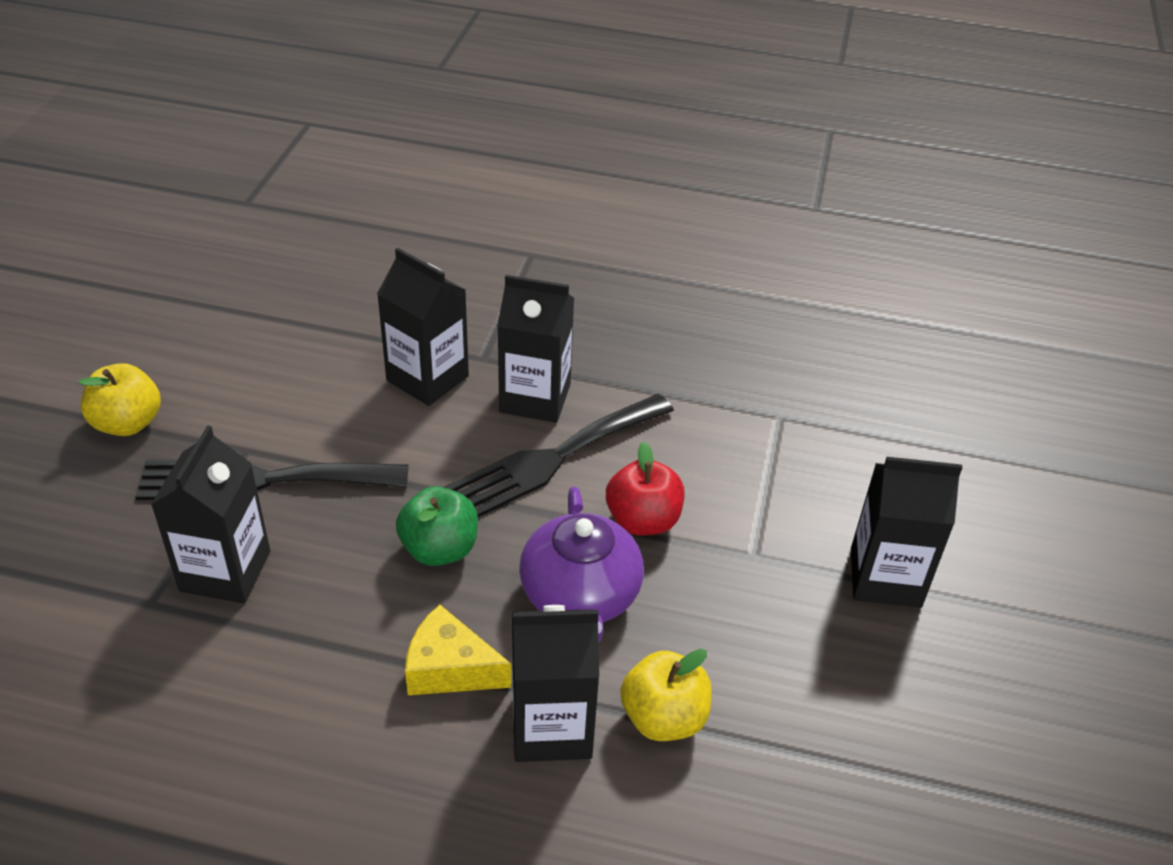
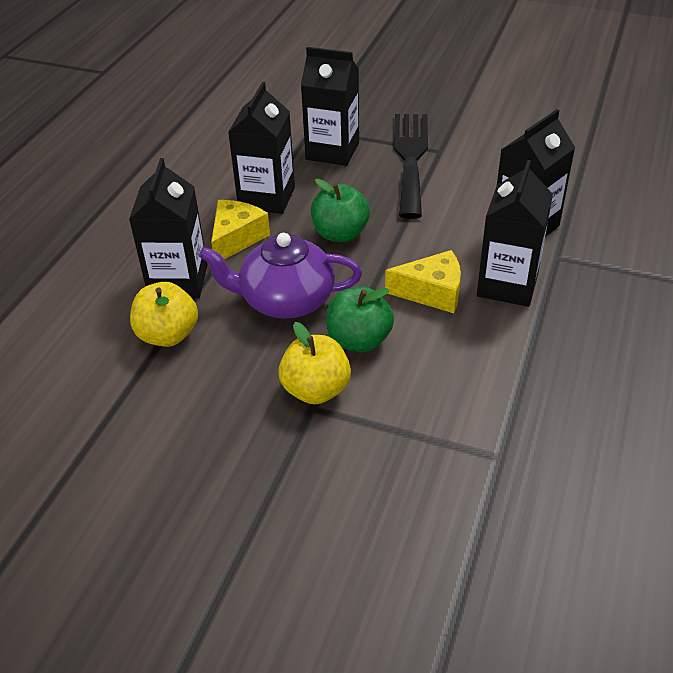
camera: 100 degrees right, 0 degrees up
yellow apple [79,363,161,436] -> yellow apple moved to [278,322,351,404]
black fork [444,394,674,517] -> yellow cheese [385,250,461,313]
red apple [606,441,684,536] -> green apple [326,286,394,353]
black carton [851,457,962,608] -> black carton moved to [228,82,295,214]

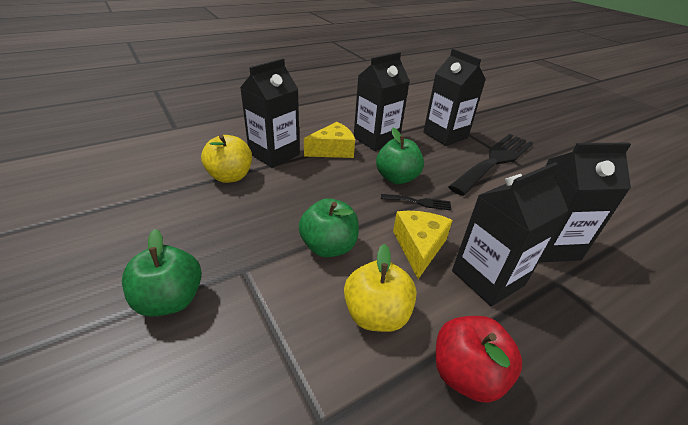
camera: 35 degrees right, 5 degrees down
purple teapot [199,233,362,319] -> none
yellow apple [278,322,351,404] -> yellow apple moved to [344,244,417,332]
yellow cheese [385,250,461,313] -> yellow cheese turned 120 degrees counterclockwise [393,211,453,279]
none -> green apple [122,229,202,317]
none -> black fork [381,194,451,210]
none -> red apple [436,316,522,403]

